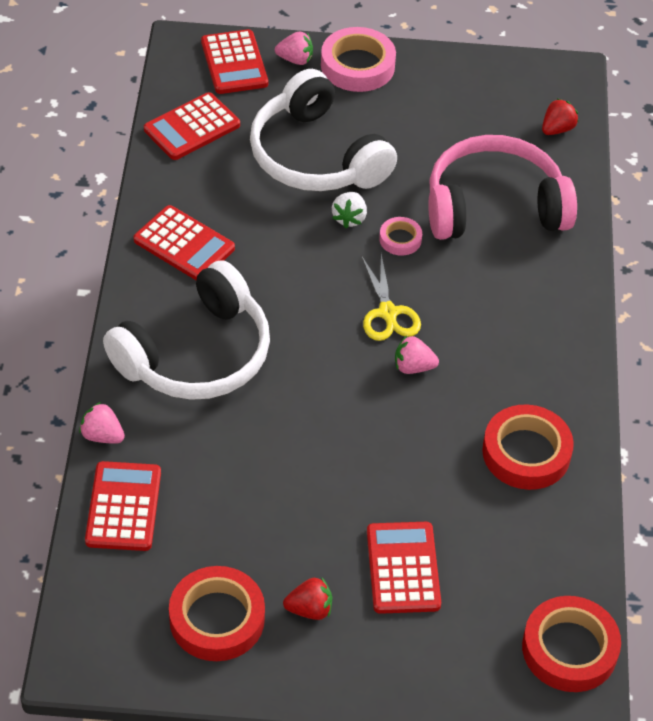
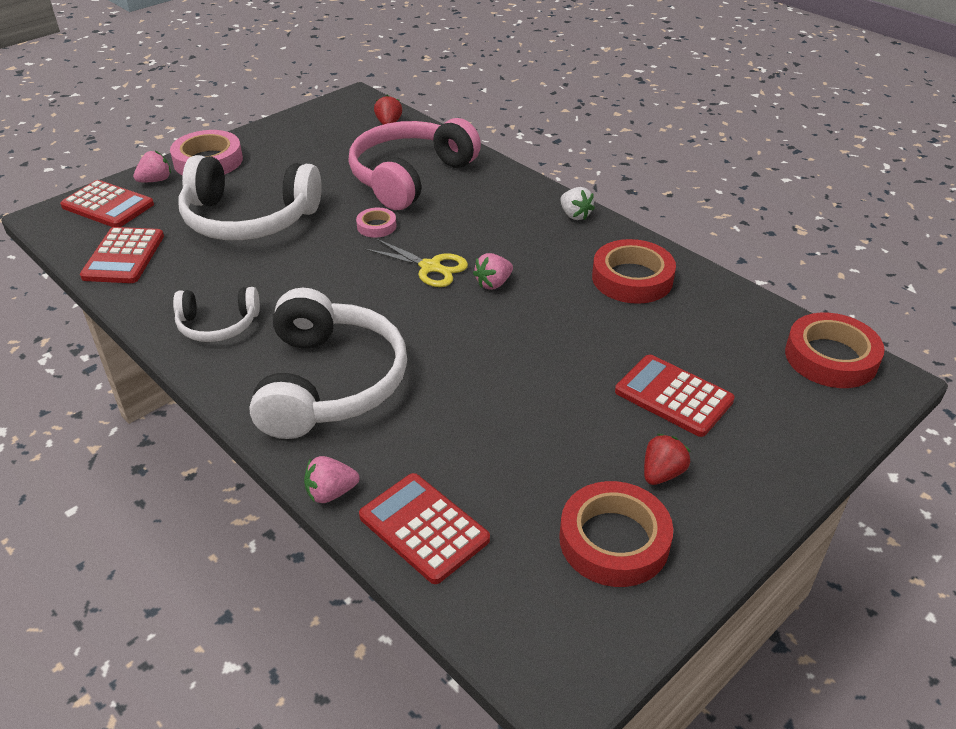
camera: 45 degrees left, 10 degrees down
red calculator [134,205,235,280] -> white headphones [173,287,260,342]
white strawberry [332,192,367,228] -> white strawberry moved to [560,187,595,220]

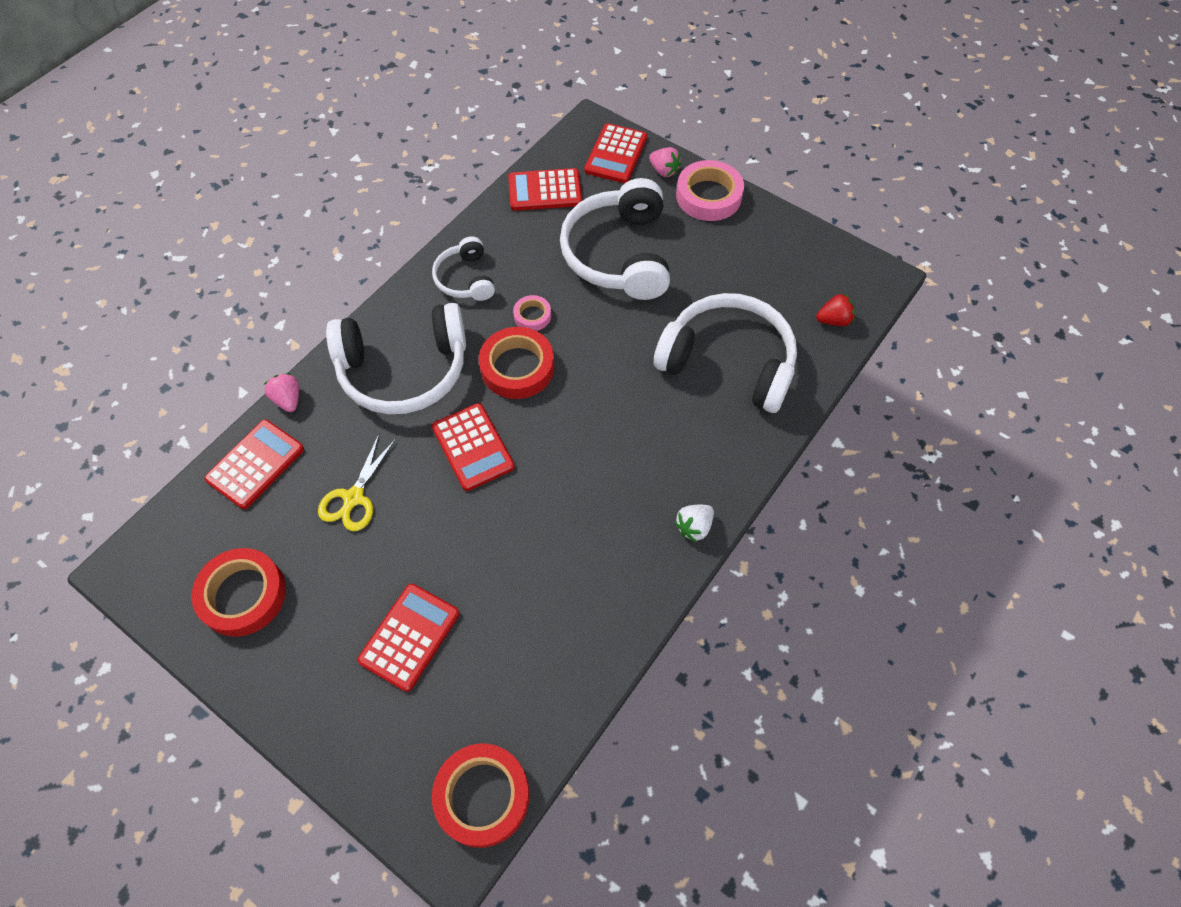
camera: 80 degrees right, 20 degrees up
pink headphones [348,118,481,210] -> white headphones [654,293,797,413]
pink tape [356,208,396,238] -> pink tape moved to [513,295,551,331]
yellow scissors [365,239,468,287] -> yellow scissors moved to [318,434,396,531]
pink strawberry [473,253,513,290] -> none
red tape [592,239,676,304] -> red tape moved to [479,327,554,399]
red strawberry [644,434,691,485] -> none
none -> red calculator [432,403,515,491]

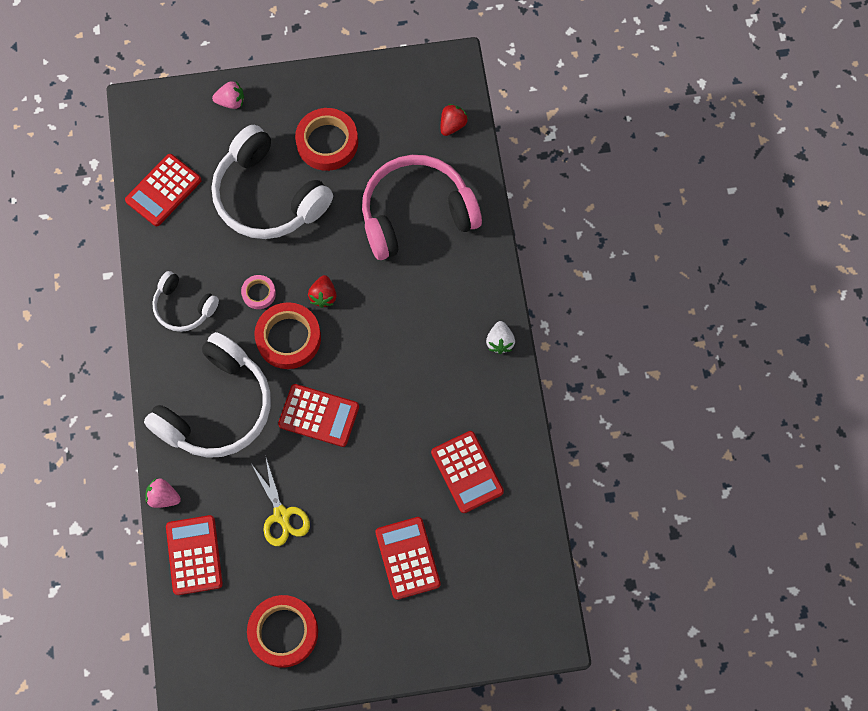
camera: 45 degrees left, 10 degrees up
red tape [432,743,530,848] -> red tape moved to [295,108,358,171]
red calculator [584,123,647,183] -> red calculator moved to [431,431,504,513]
white headphones [654,293,797,413] -> pink headphones [362,155,482,260]
pink tape [676,160,744,221] -> none
none -> red strawberry [308,275,337,308]

